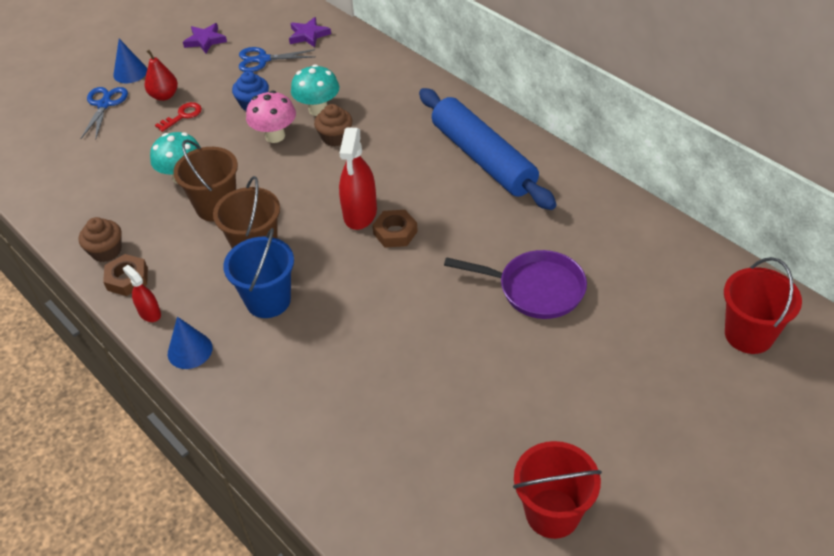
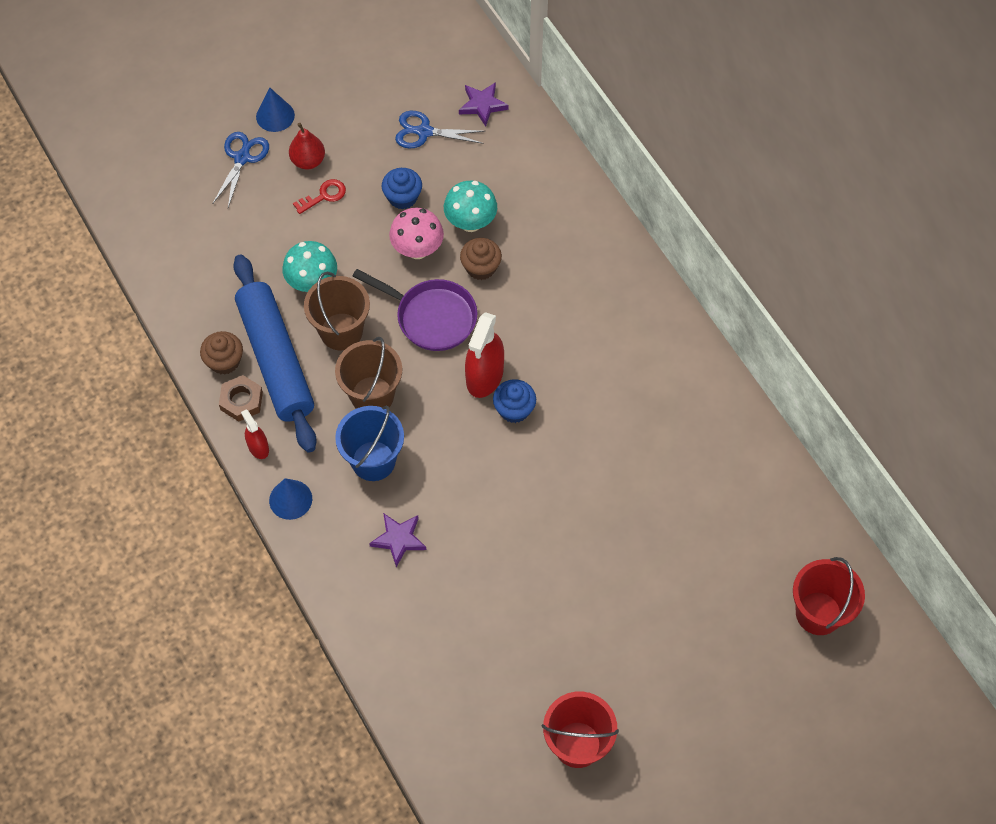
camera: 10 degrees right, 15 degrees up
purple star [183,23,227,53] -> purple star moved to [369,513,426,567]
brown nut [372,210,418,248] -> blue cupcake [493,379,536,423]
blue rolling pin [419,88,556,210] -> blue rolling pin moved to [233,254,317,453]
purple pan [444,250,587,319] -> purple pan moved to [353,269,477,351]

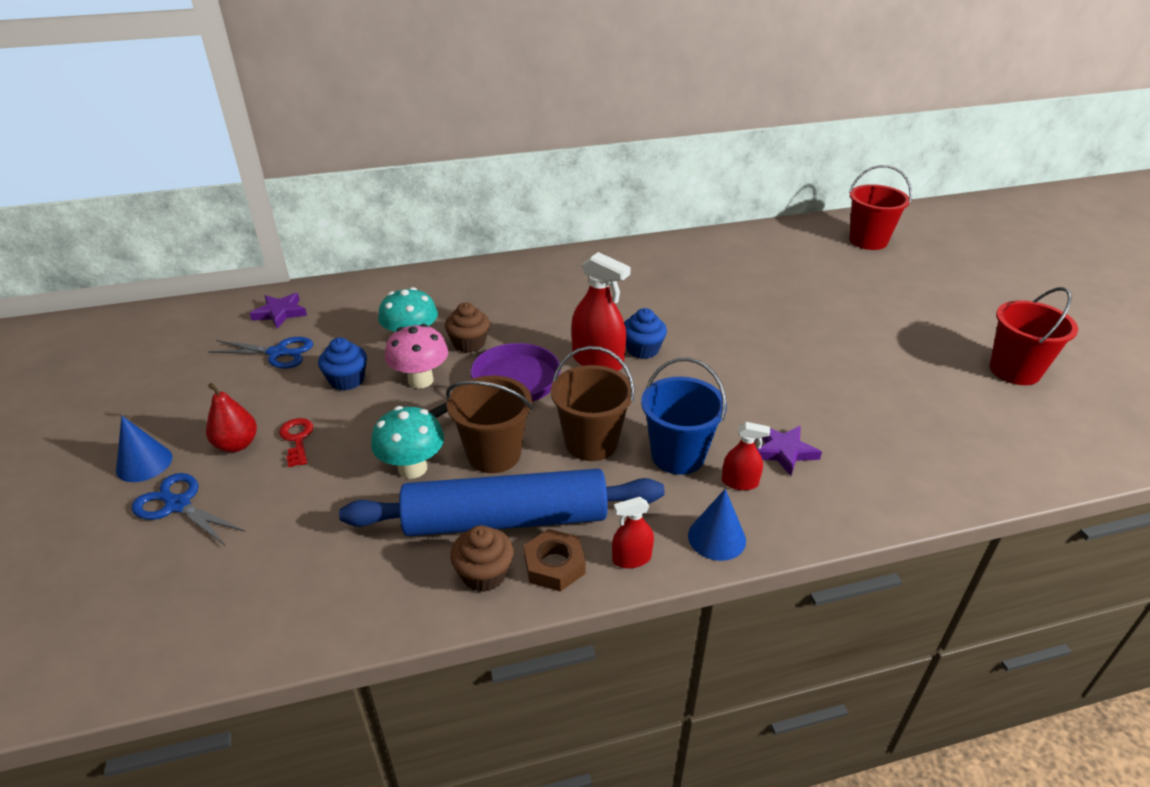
camera: 75 degrees left, 25 degrees down
blue scissors [395,111,485,148] -> blue scissors turned 105 degrees counterclockwise [208,337,313,369]
none -> red spray bottle [722,422,770,490]

